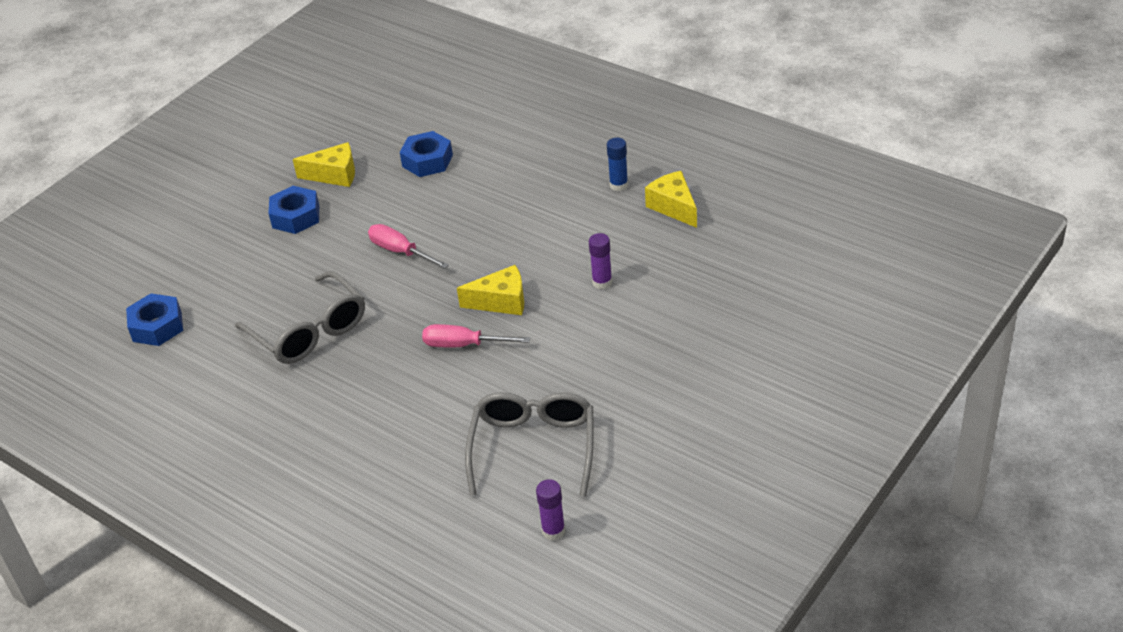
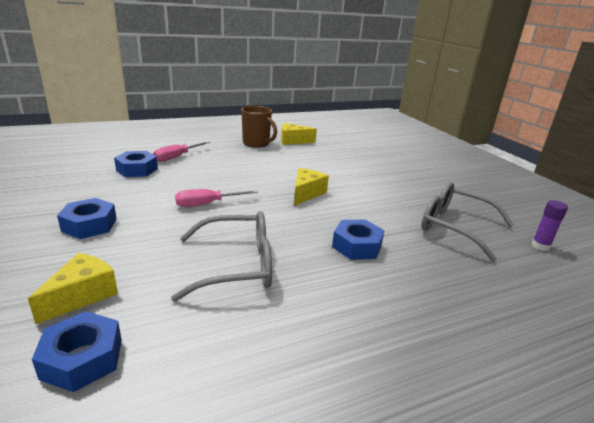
camera: 65 degrees left, 15 degrees down
yellow cheese [293,142,355,187] -> yellow cheese moved to [28,253,118,324]
pink screwdriver [422,324,530,347] -> pink screwdriver moved to [153,141,210,162]
purple glue stick [589,233,612,289] -> none
blue glue stick [607,138,628,191] -> brown mug [241,106,277,147]
none -> blue nut [332,220,385,260]

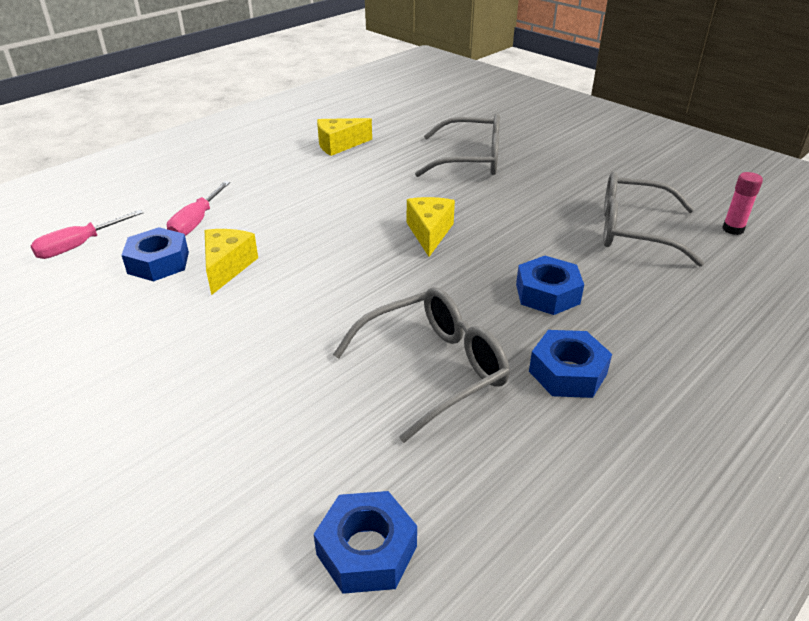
camera: 20 degrees left, 10 degrees up
yellow cheese [28,253,118,324] -> yellow cheese moved to [205,229,258,295]
blue nut [57,198,117,239] -> blue nut moved to [529,330,612,398]
pink screwdriver [175,189,258,207] -> pink screwdriver moved to [31,210,143,259]
brown mug [241,106,277,147] -> none
purple glue stick [531,200,568,251] -> pink glue stick [722,172,763,235]
none -> grey glasses [415,113,500,177]

